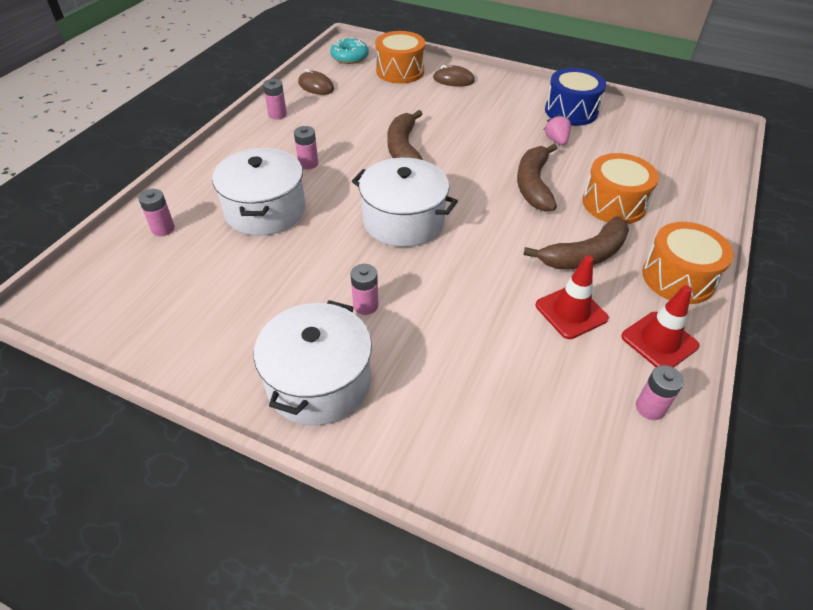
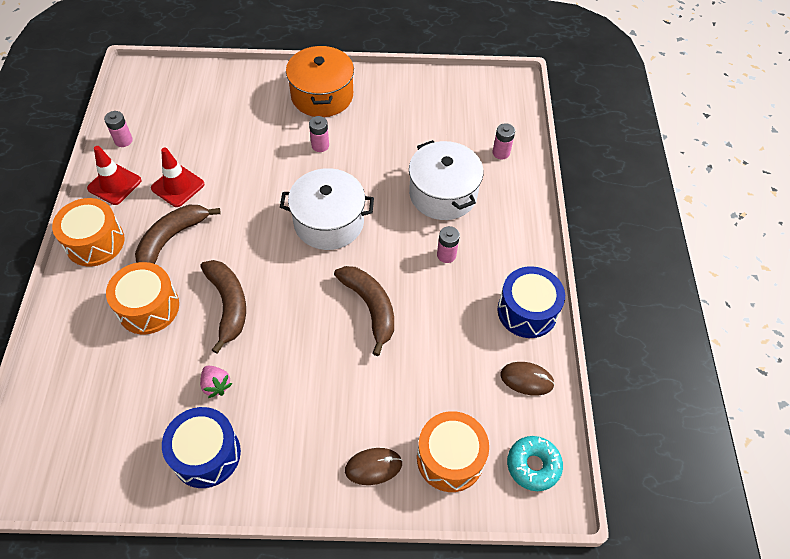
camera: 155 degrees right, 10 degrees up
white pot [254,300,372,425] -> orange pot [286,45,354,117]
pink battery [263,79,287,120] -> blue drum [497,266,565,338]

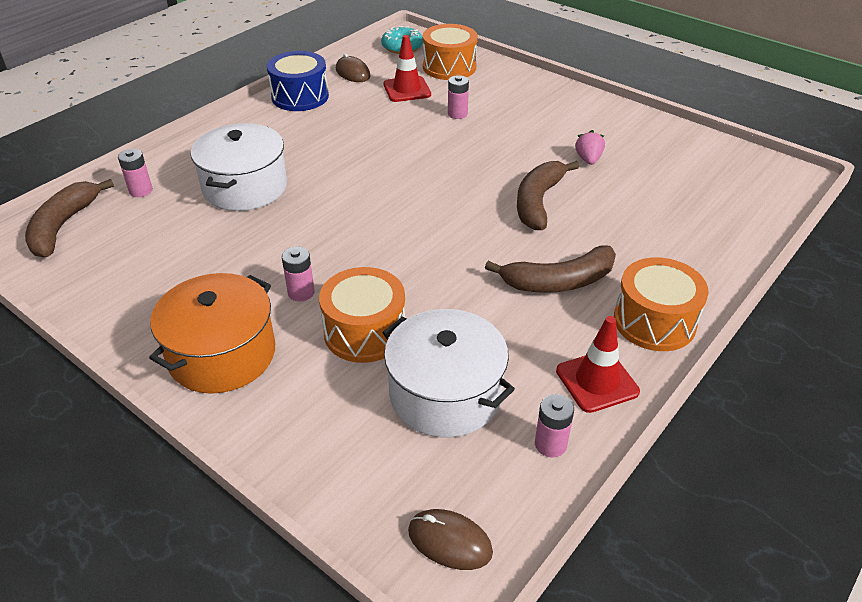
camera: 140 degrees left, 15 degrees down
orange drum [106,262,179,334] -> orange drum moved to [319,267,405,363]
red traffic cone [151,148,205,207] -> red traffic cone moved to [383,35,431,102]
blue drum [162,407,241,488] -> none
white pot [280,168,374,250] -> white pot moved to [382,309,515,438]
brown banana [334,266,394,356] -> brown banana moved to [25,179,114,258]
brown mouse [345,448,402,485] -> brown mouse moved to [408,509,493,570]
pink battery [437,226,460,263] -> pink battery moved to [448,75,469,119]

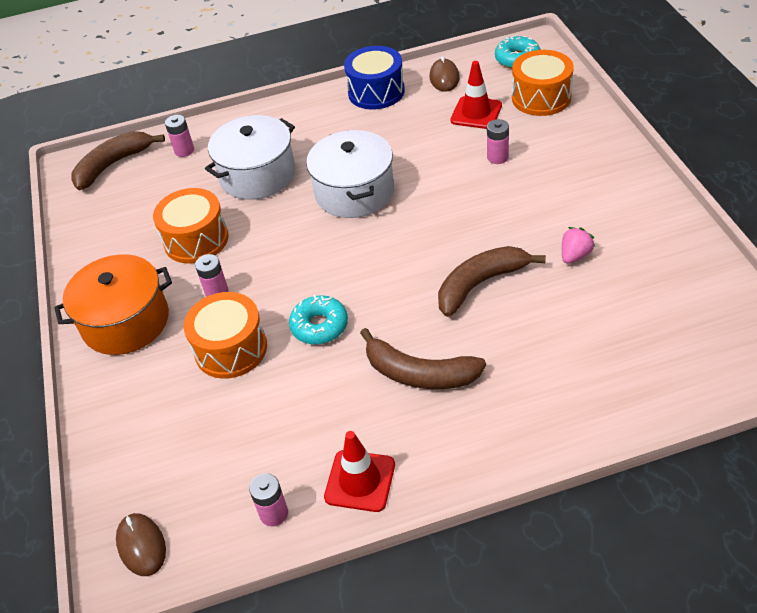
camera: 40 degrees right, 5 degrees up
white pot [382,309,515,438] -> white pot moved to [306,130,394,218]
orange drum [614,257,708,351] -> orange drum moved to [153,188,229,264]
none -> turquoise donut [289,295,348,345]

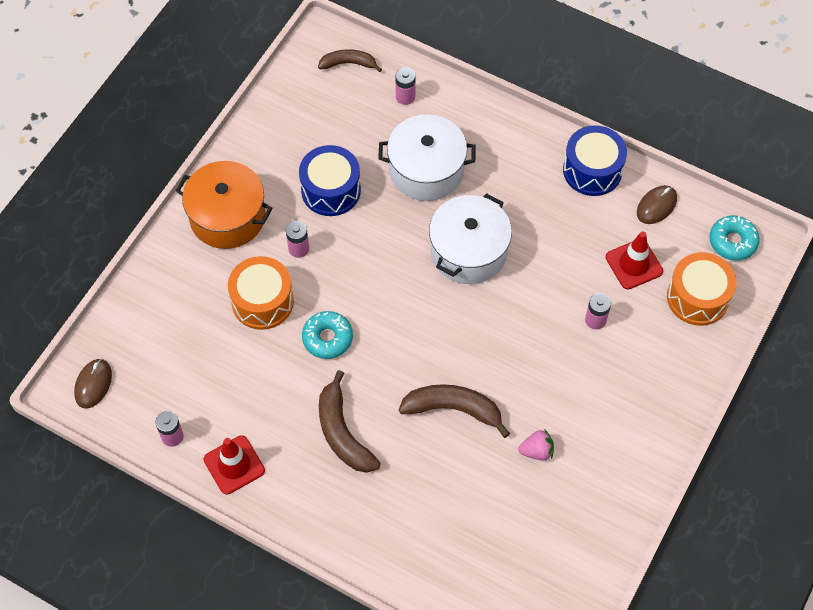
camera: 40 degrees right, 15 degrees up
brown banana [71,131,165,190] -> brown banana [318,49,382,72], size x0.64
orange drum [153,188,229,264] -> blue drum [299,145,361,216]

